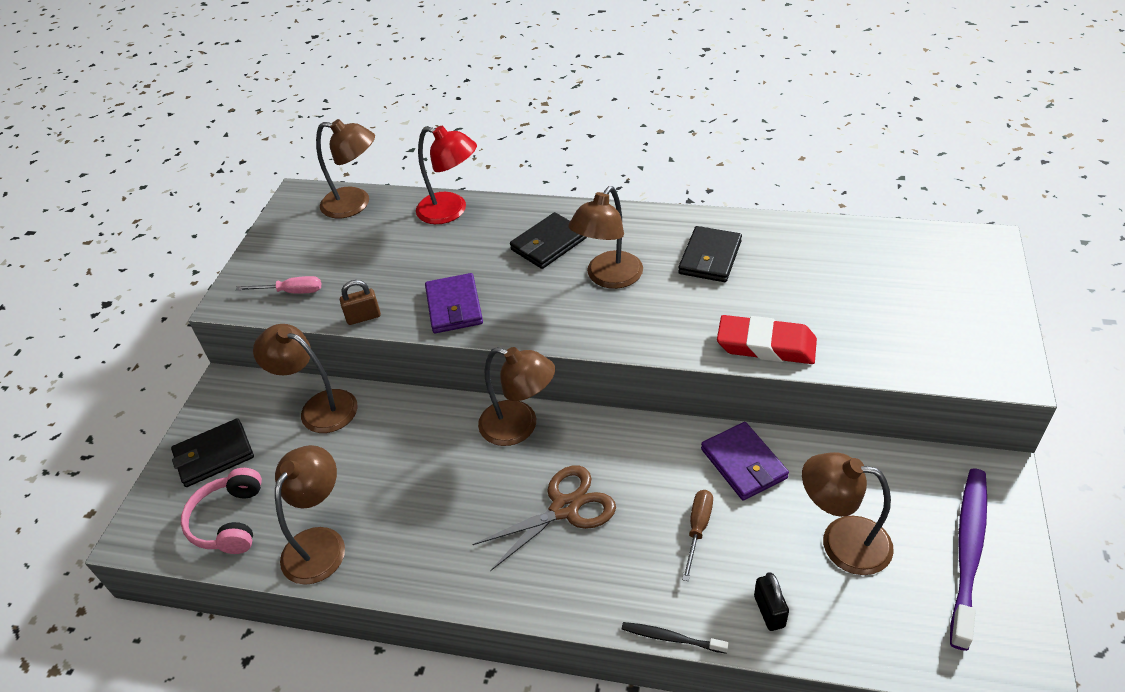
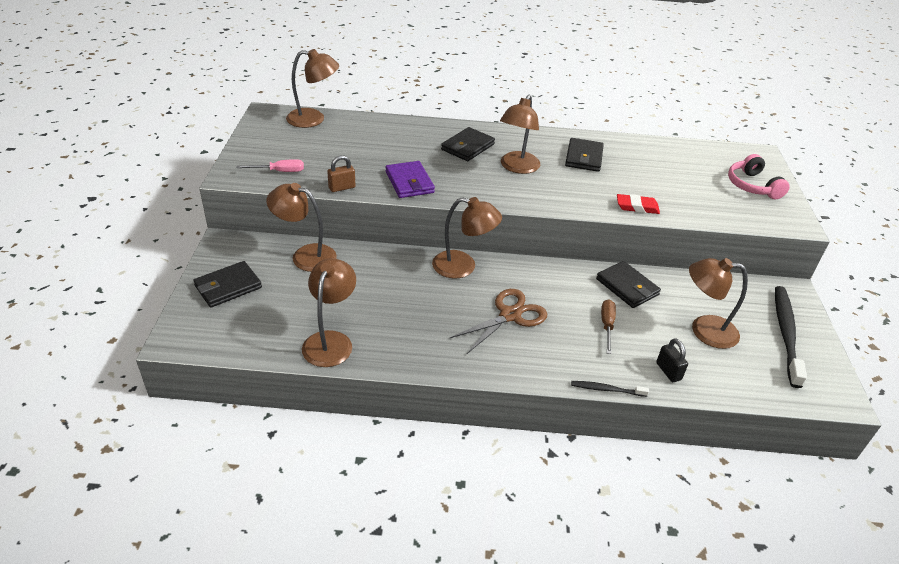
camera: 15 degrees left, 5 degrees down
pink headphones [181,468,262,554] -> pink headphones moved to [728,154,790,199]
red lamp [416,126,477,224] -> none
purple wallet [701,422,789,501] -> black wallet [596,261,661,308]
red eraser [717,315,817,364] -> red eraser [617,194,660,214], size x0.65
purple toothbrush [950,469,987,651] -> black toothbrush [775,286,807,388]

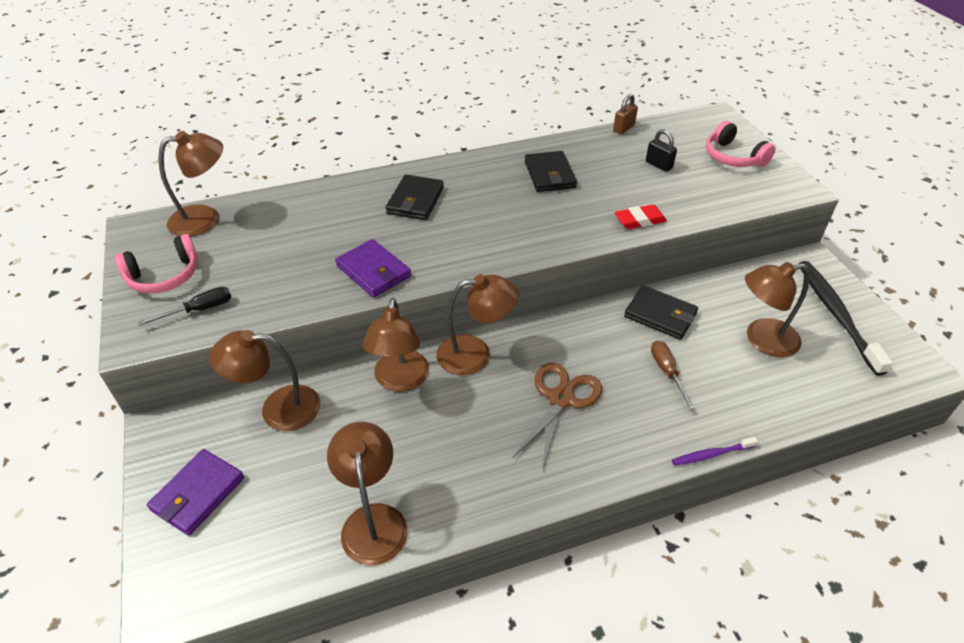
camera: 20 degrees left, 5 degrees up
black wallet [193,261,262,308] -> purple wallet [147,449,244,536]
pink screwdriver [236,159,304,172] -> black screwdriver [138,287,231,326]
brown padlock [327,155,355,192] -> brown padlock moved to [613,94,638,134]
brown lamp [500,95,540,174] -> brown lamp moved to [363,298,429,392]
black toothbrush [571,381,649,397] -> purple toothbrush [672,437,758,466]
black padlock [656,338,688,382] -> black padlock moved to [646,129,677,172]
none -> pink headphones [115,234,198,293]

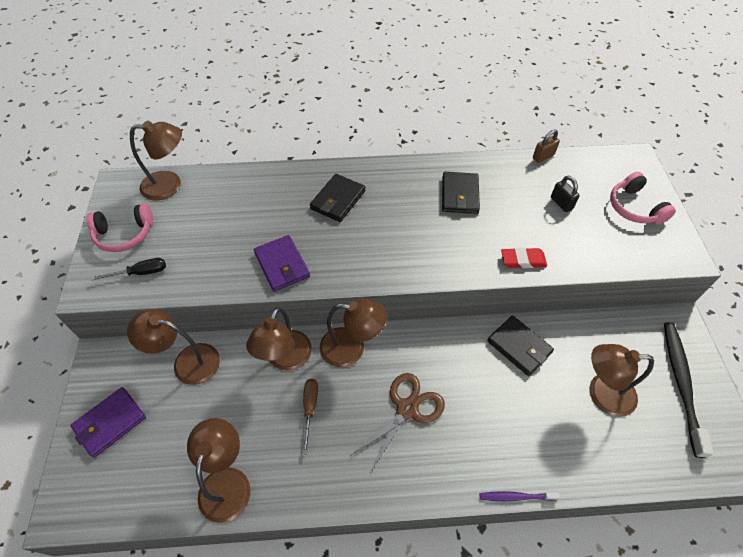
camera: 15 degrees right, 10 degrees up
brown screwdriver [651,340,695,410] -> brown screwdriver moved to [303,379,318,454]

